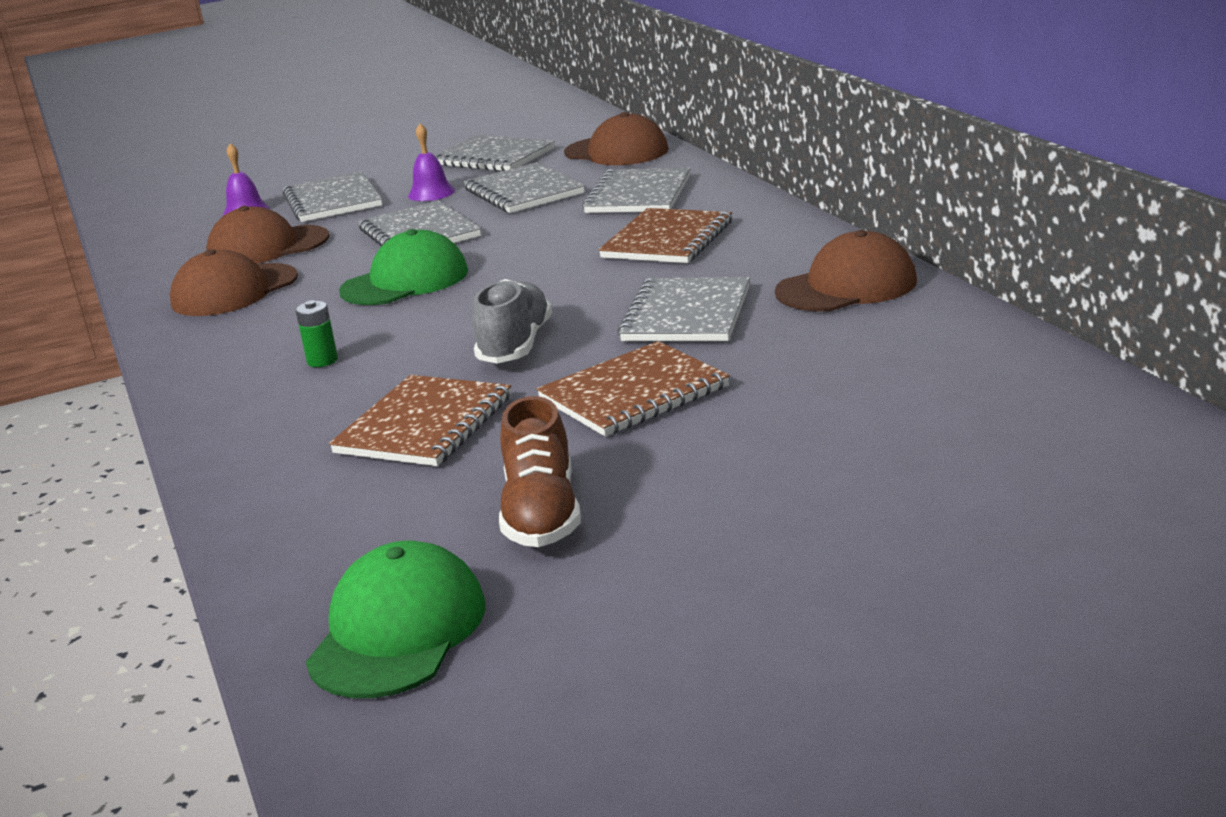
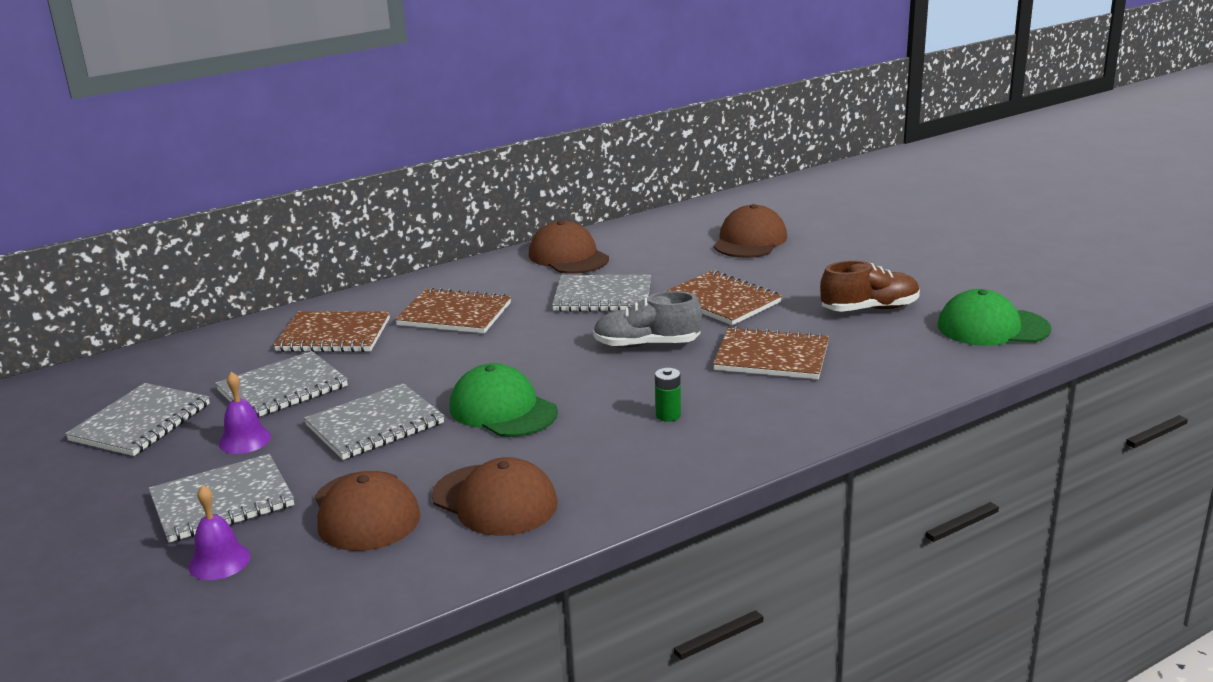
camera: 100 degrees left, 0 degrees up
brown cap [564,112,669,165] -> brown cap moved to [714,204,787,258]
grey notebook [582,167,691,213] -> brown notebook [274,312,390,352]

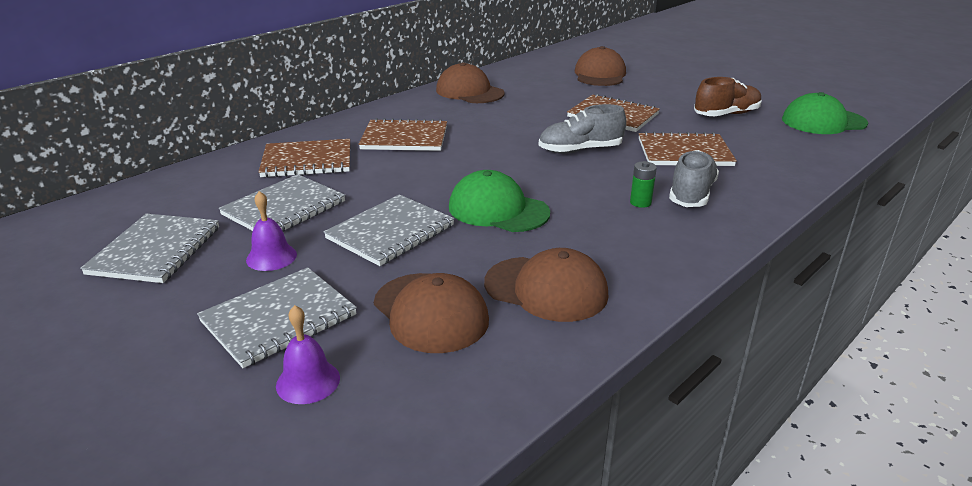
camera: 15 degrees left, 5 degrees up
grey notebook [552,275,651,312] -> none
none -> grey shoe [669,150,719,207]

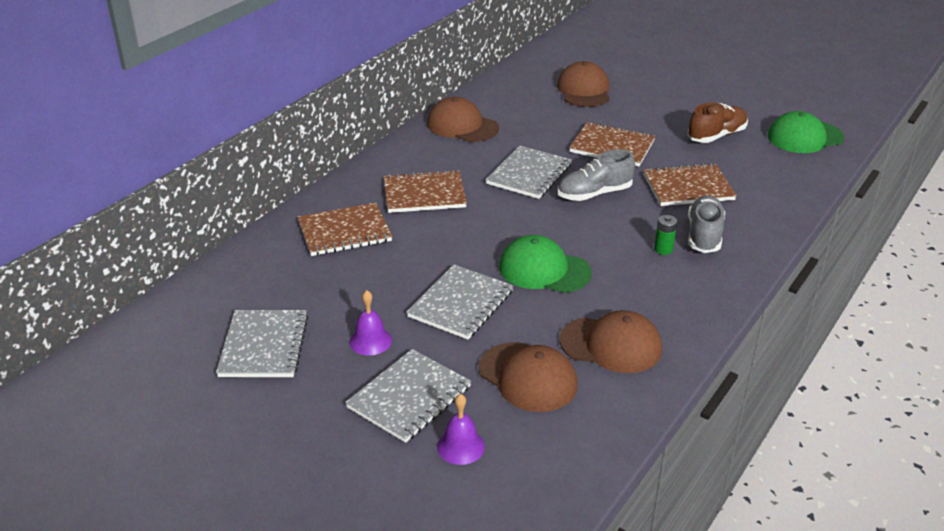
camera: 10 degrees left, 5 degrees up
grey notebook [219,174,345,232] -> grey notebook moved to [486,146,572,199]

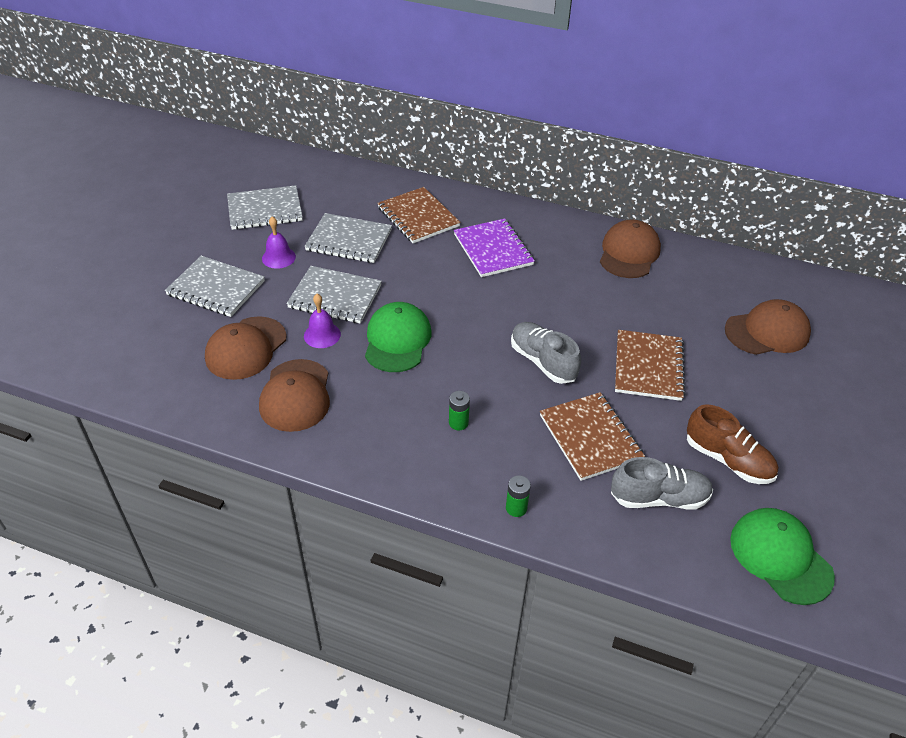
camera: 75 degrees right, 10 degrees up
brown notebook [384,170,467,213] -> purple notebook [454,219,535,277]
purple bell [437,394,485,465] -> purple bell moved to [304,294,341,348]
grey notebook [486,146,572,199] -> grey notebook moved to [304,213,392,263]
grey shoe [688,195,725,253] -> grey shoe moved to [611,457,713,510]
none -> green battery [506,475,531,517]

